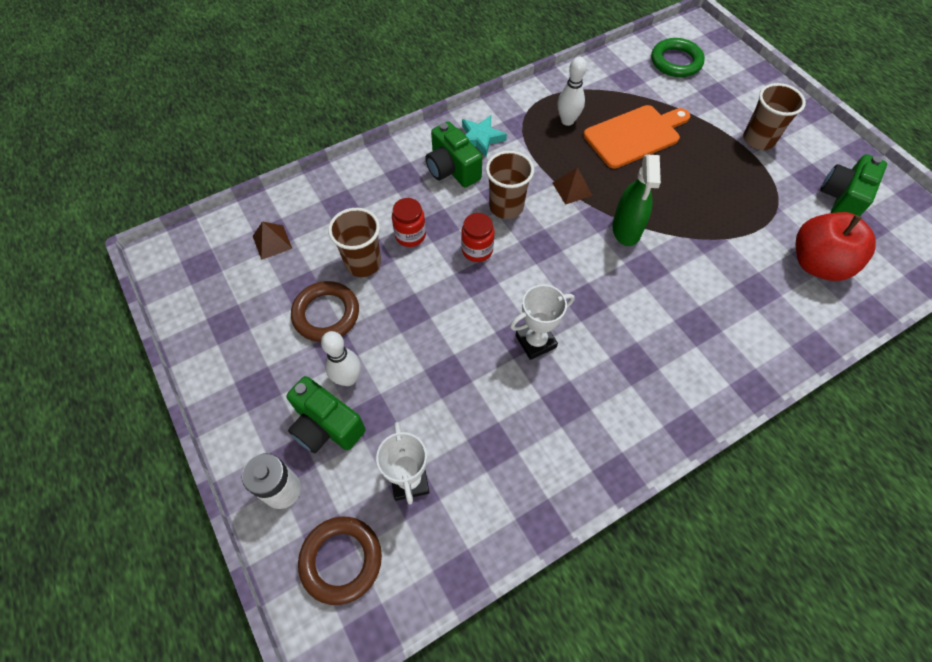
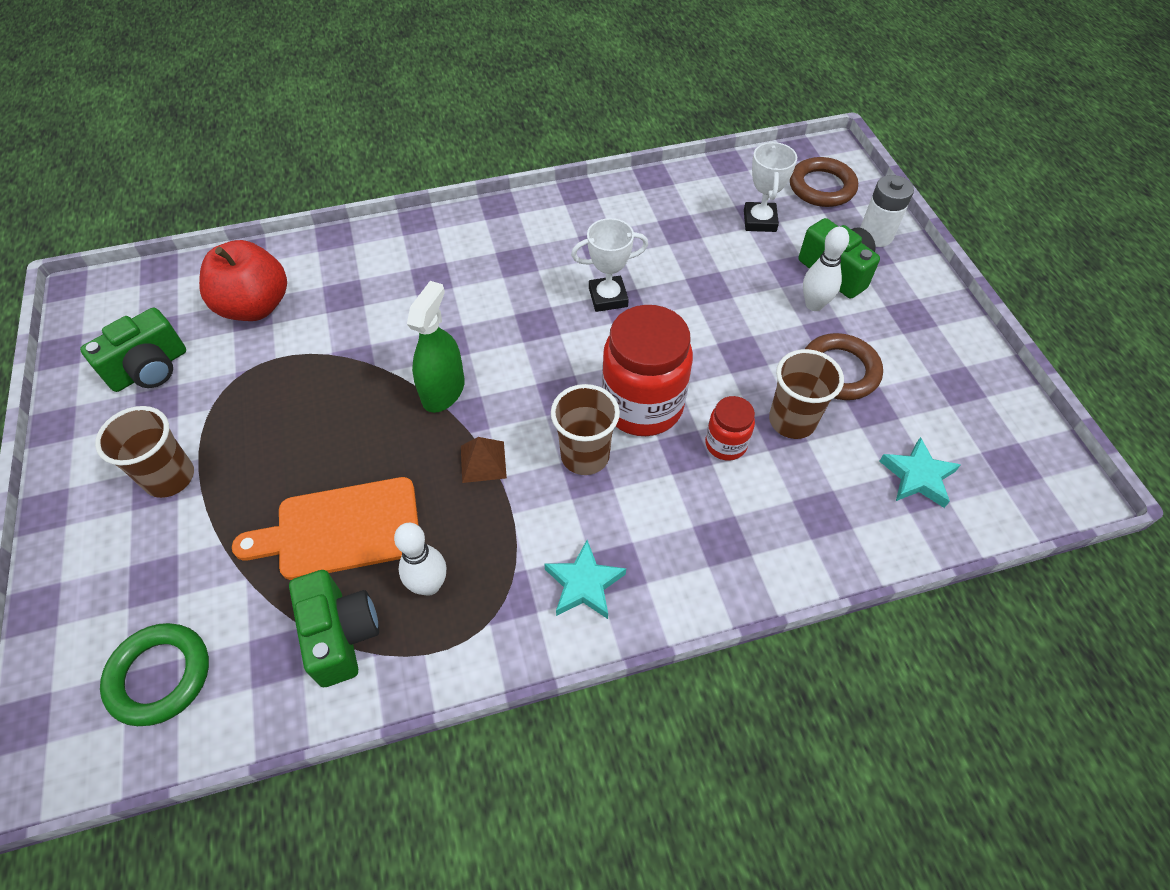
camera: 165 degrees left, 5 degrees down
brown pyramid [253,222,293,260] -> turquoise star [879,437,961,508]
green camera [426,121,482,188] -> green camera moved to [289,570,379,687]
red jar [461,213,494,262] -> red jar [602,305,693,436], size x1.99

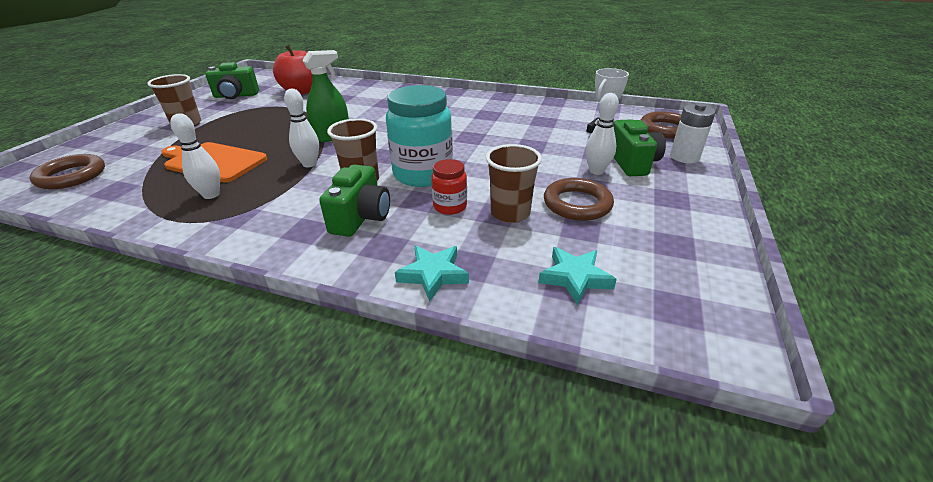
camera: 35 degrees right, 20 degrees down
green ring [100,623,209,726] -> brown ring [30,154,105,189]
green camera [289,570,379,687] -> green camera moved to [319,164,390,237]
brown pyramid [461,437,507,483] -> white bowling pin [284,89,319,167]
turquoise star [544,540,626,619] -> turquoise star moved to [395,246,469,302]
white trophy [571,218,648,312] -> none
red jar [602,305,693,436] -> turquoise jar [386,85,453,187]

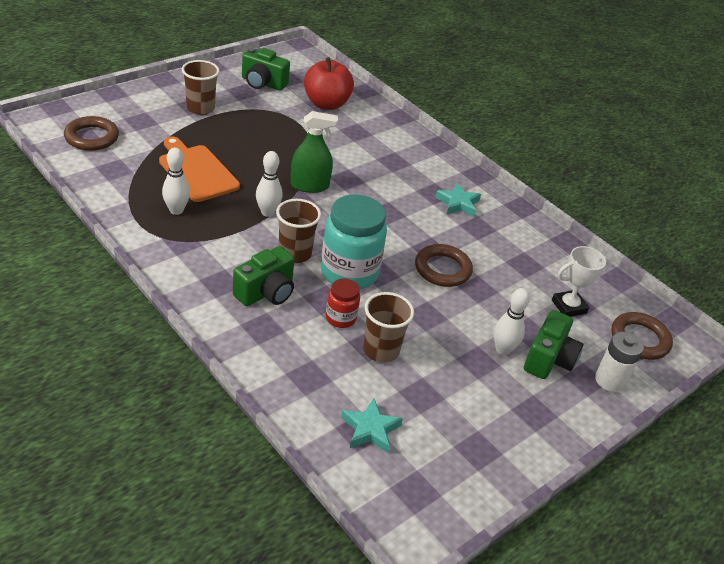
camera: 25 degrees right, 5 degrees up
turquoise star [395,246,469,302] -> turquoise star moved to [435,183,481,217]
brown ring [544,178,614,221] -> brown ring moved to [415,244,473,287]

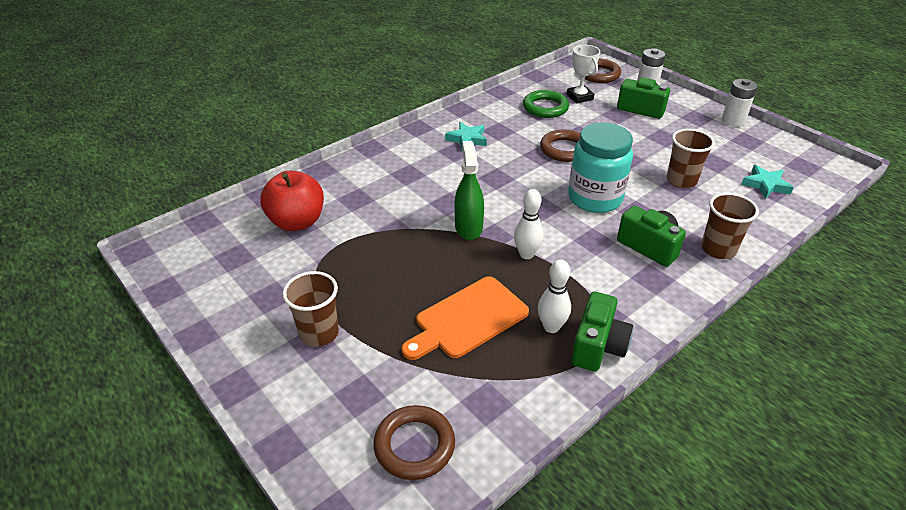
camera: 85 degrees left, 0 degrees up
green camera [242,48,290,90] -> green camera moved to [571,292,633,372]
brown cup [276,199,321,263] -> brown cup moved to [701,193,759,259]
red jar [326,278,360,328] -> none
white bowling pin [494,288,530,355] -> none
none -> green ring [523,90,569,118]
none -> white battery [722,79,758,127]

